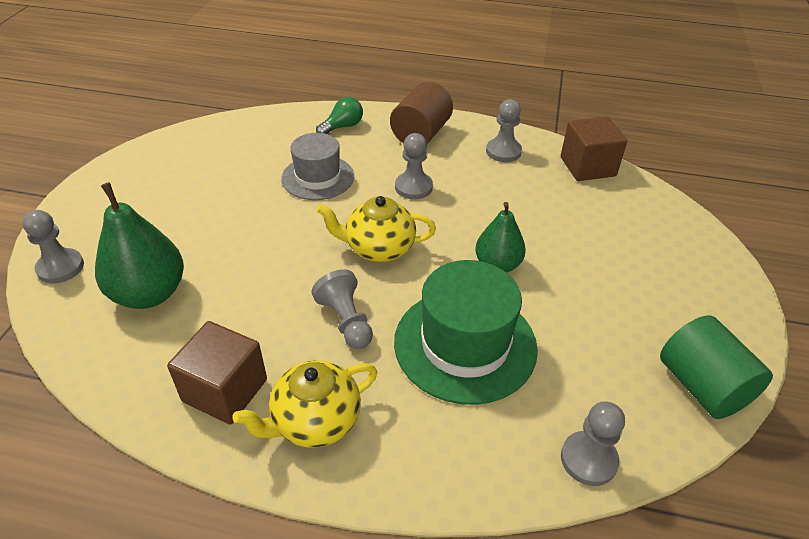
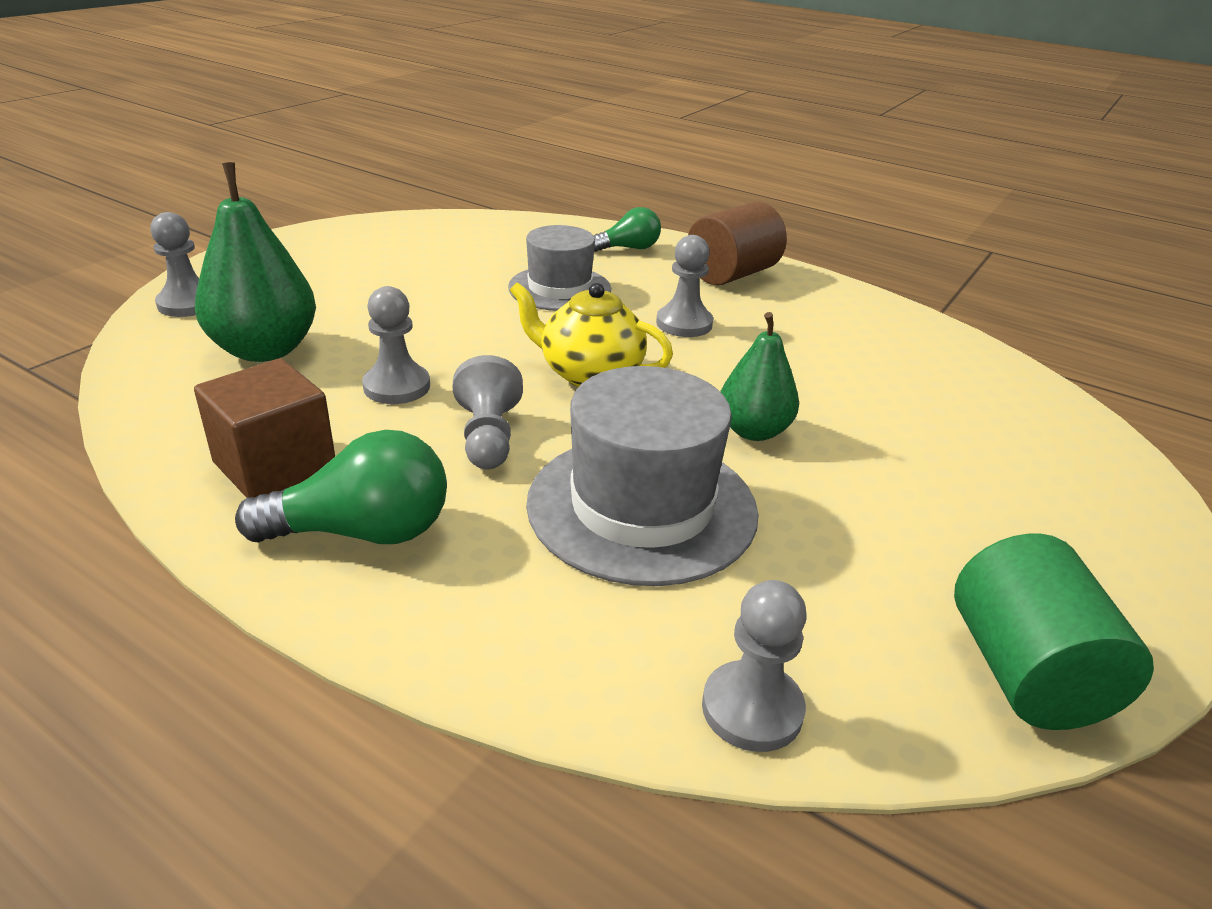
camera: 20 degrees right, 10 degrees down
yellow teapot [233,360,377,448] -> green light bulb [235,430,447,544]
green hat [394,260,538,405] -> grey hat [526,366,758,586]
grey pawn [486,99,522,162] -> grey pawn moved to [362,286,430,404]
brown cube [561,116,627,181] -> none

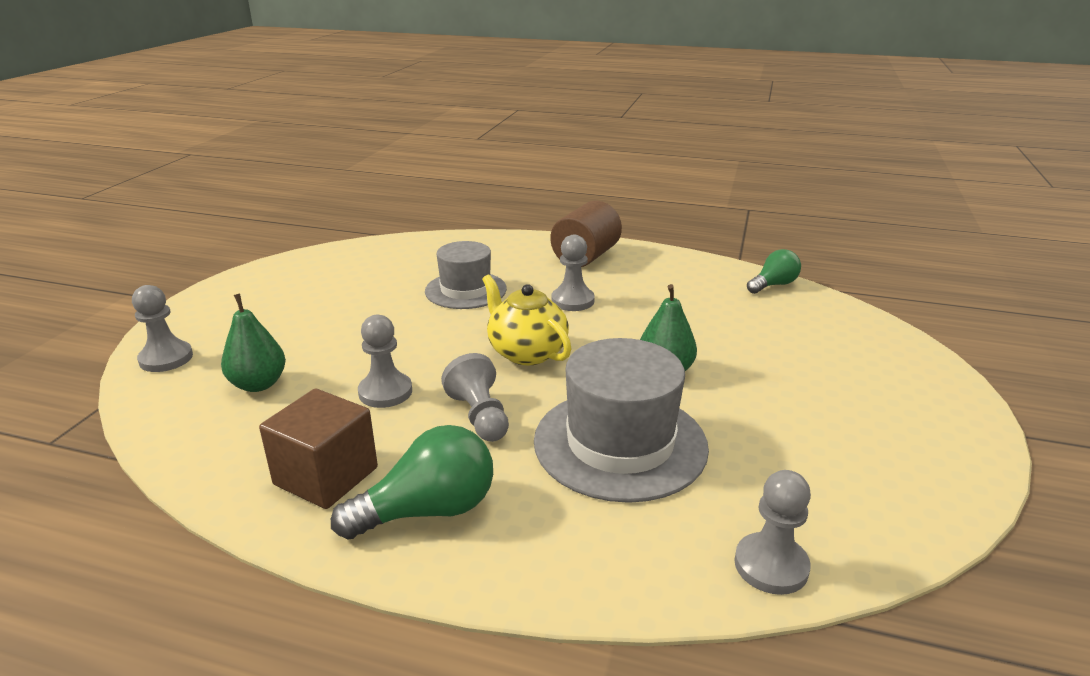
camera: 15 degrees left, 5 degrees down
green pear [195,162,316,362] -> green pear [221,294,286,392], size x0.64
yellow teapot [510,282,673,387] -> yellow teapot turned 45 degrees clockwise [482,275,572,365]
green light bulb [594,207,661,252] -> green light bulb moved to [747,249,801,294]
green cylinder [954,534,1154,730] -> none

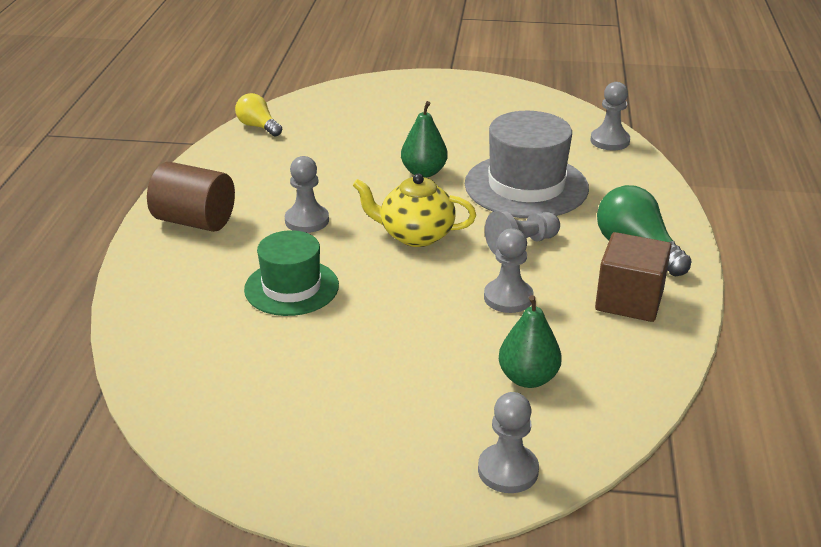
camera: 100 degrees left, 5 degrees up
grey hat [425,241,507,309] -> green hat [244,230,339,316]
yellow teapot [482,275,572,365] -> yellow teapot turned 60 degrees clockwise [353,174,476,247]
green light bulb [747,249,801,294] -> yellow light bulb [235,93,282,137]

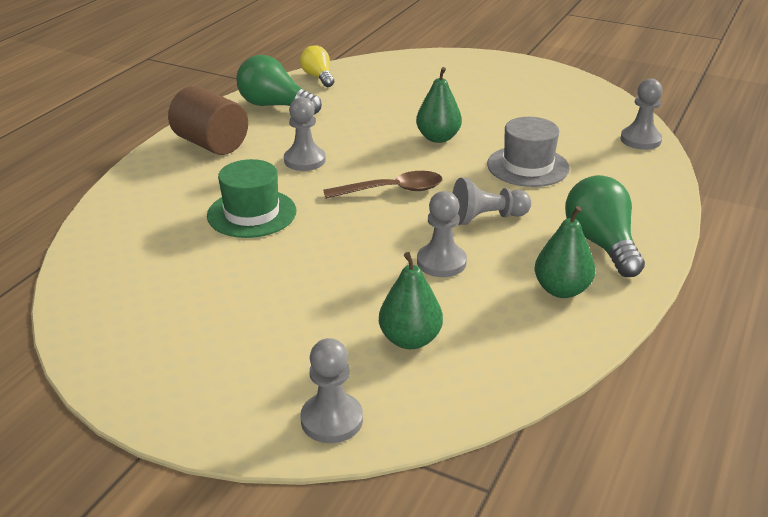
camera: 20 degrees right, 0 degrees up
yellow teapot [353,174,476,247] -> brown spoon [323,171,442,199]
grey hat [465,111,589,218] -> grey hat [487,117,570,187], size x0.66
brown cube [595,232,671,322] -> green pear [535,206,595,298]
none -> green light bulb [236,55,322,114]

